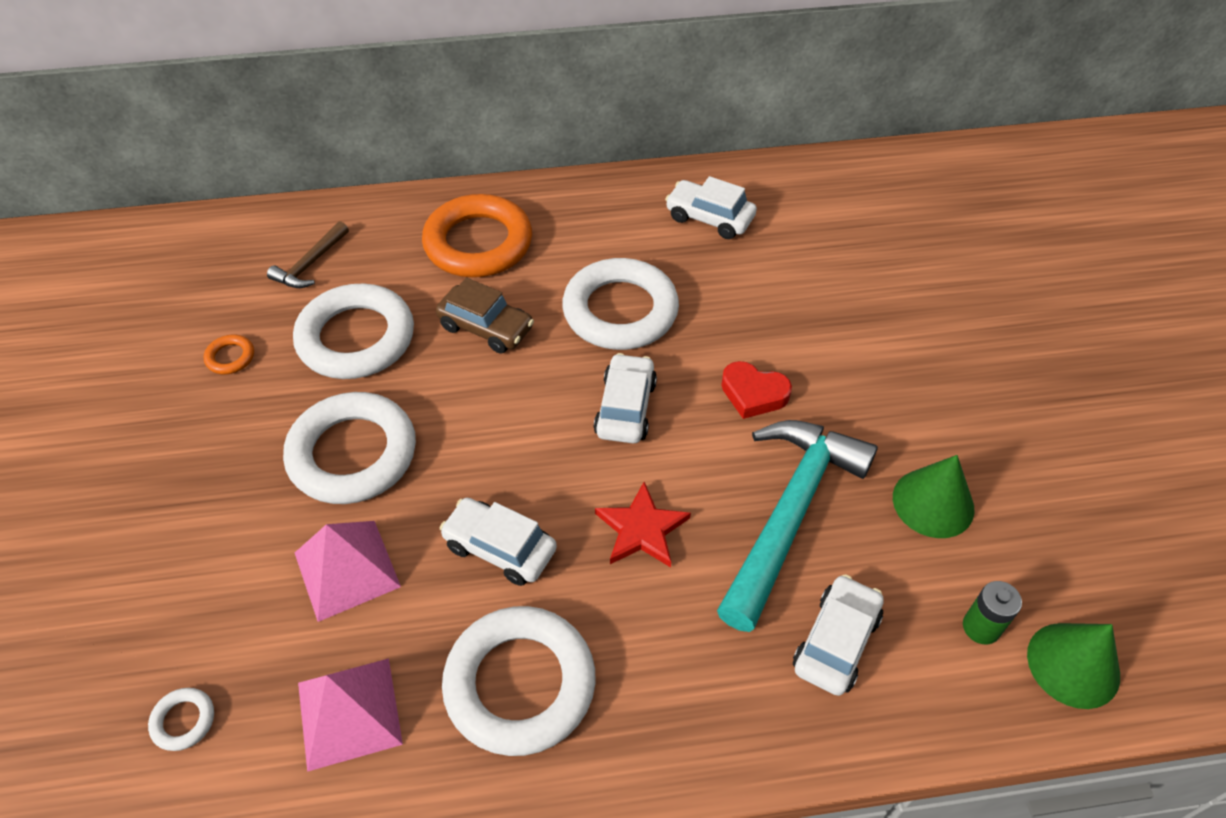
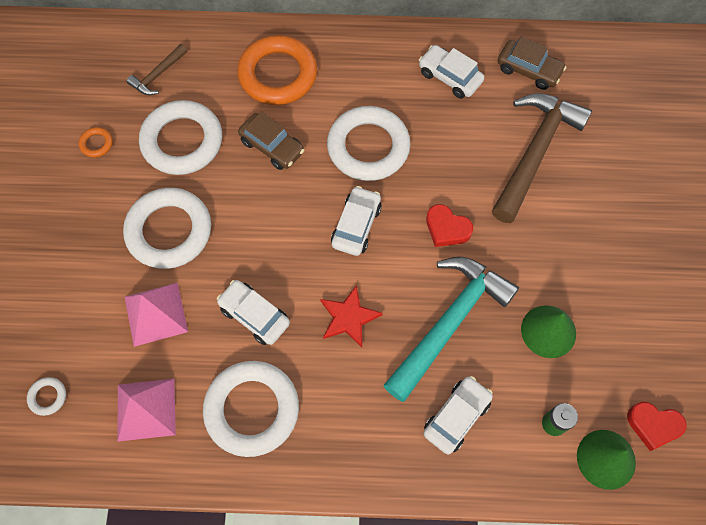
camera: 10 degrees right, 15 degrees up
none -> brown hammer [492,93,592,223]
none -> brown car [498,36,566,90]
none -> red heart [627,402,687,451]

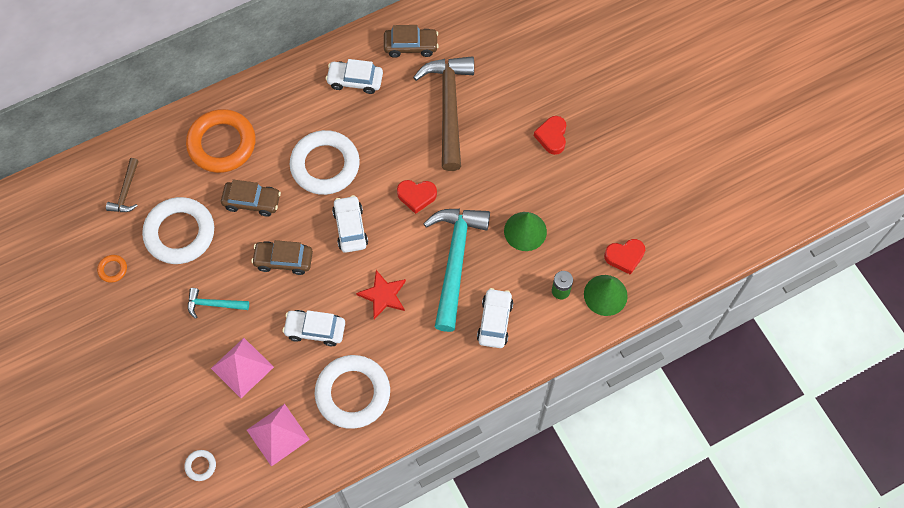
camera: 30 degrees left, 0 degrees up
white ring [123,188,211,269] -> turquoise hammer [188,288,249,319]
none -> brown car [251,240,313,275]
none -> red heart [534,116,566,155]

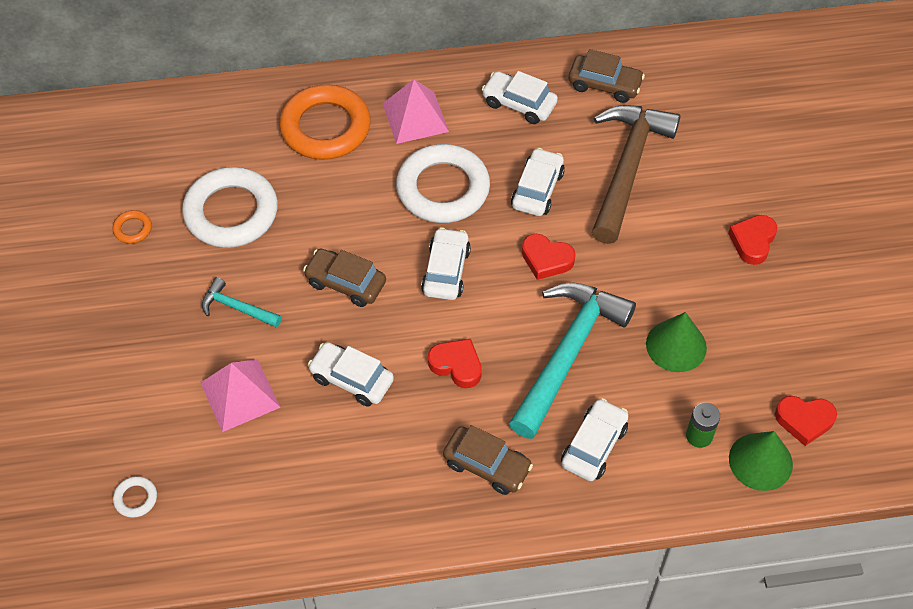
camera: 20 degrees right, 10 degrees down
brown hammer [106,158,138,212] -> none
brown car [221,179,281,217] -> brown car moved to [443,425,533,495]
pink pyramid [247,404,310,467] -> pink pyramid moved to [382,79,449,144]
white ring [315,355,390,429] -> none
red star [356,270,406,319] -> red heart [428,339,482,388]
none -> white car [511,148,565,216]

